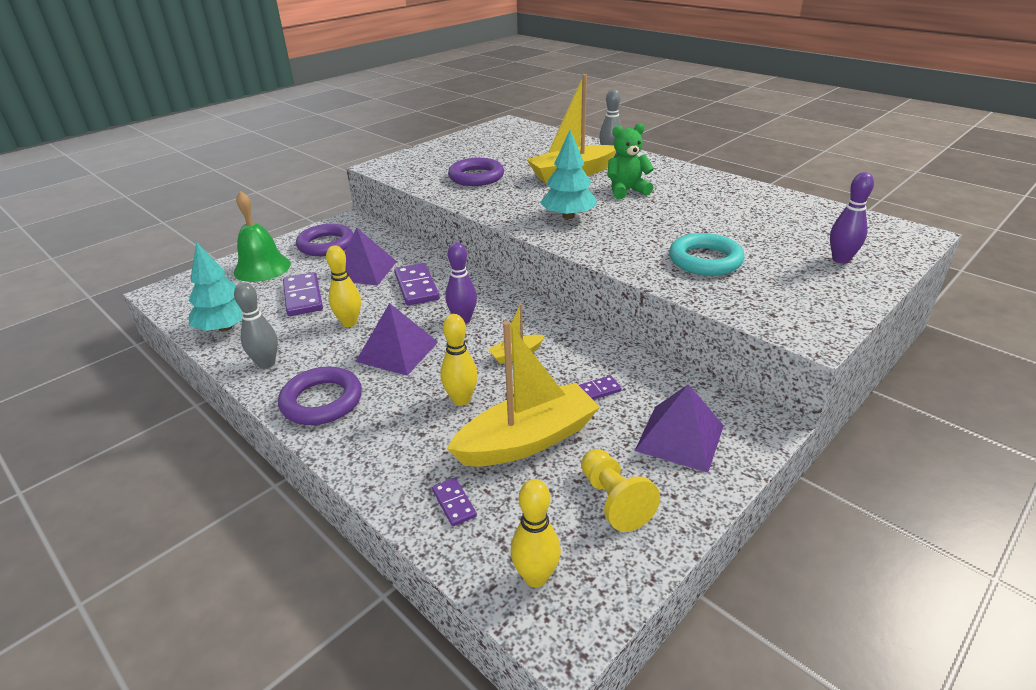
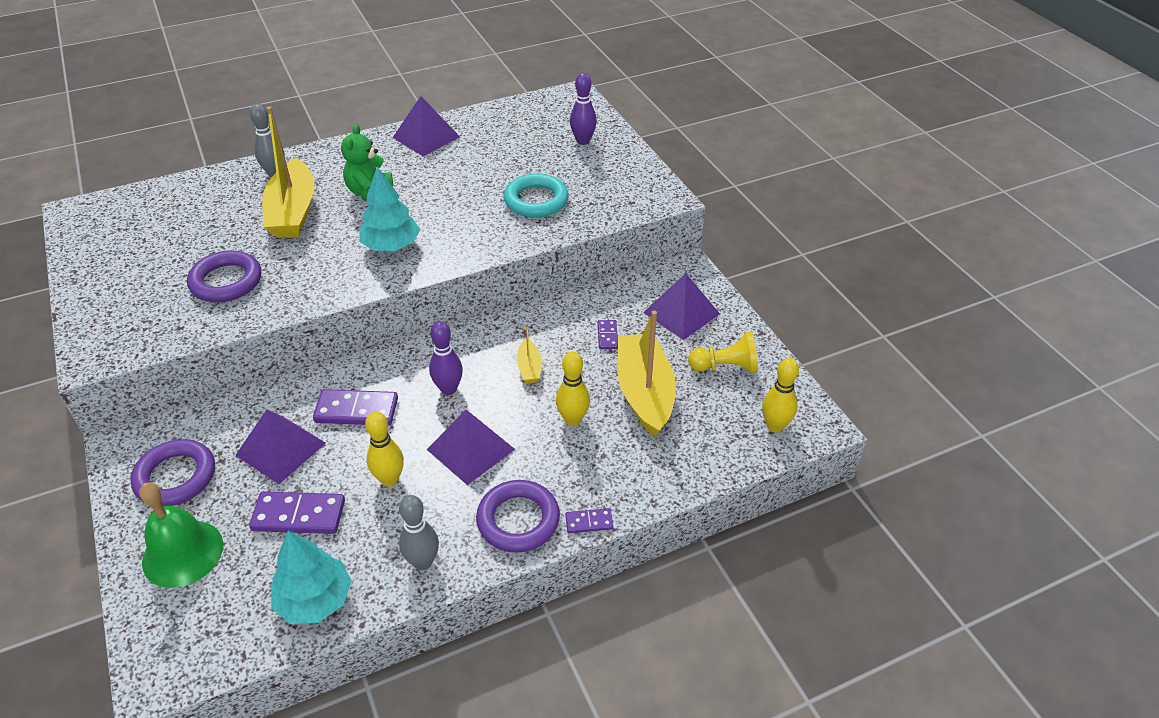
camera: 70 degrees left, 10 degrees up
purple domino [432,478,477,526] -> purple domino moved to [565,508,613,533]
none -> purple pyramid [393,96,460,156]

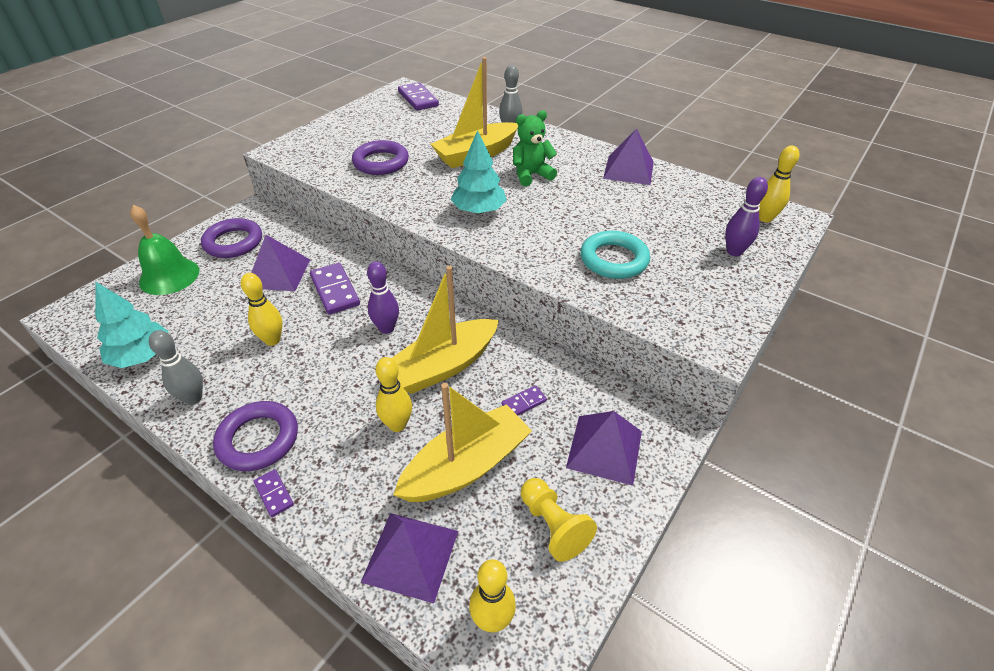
camera: 60 degrees right, 0 degrees up
purple domino [249,491,345,534] -> purple domino moved to [398,82,439,111]
purple pyramid [427,410,515,485] -> purple pyramid moved to [360,513,458,603]
yellow boat [517,323,542,383] -> yellow boat [392,266,499,394], size x2.19
none -> yellow bowling pin [759,146,799,222]

